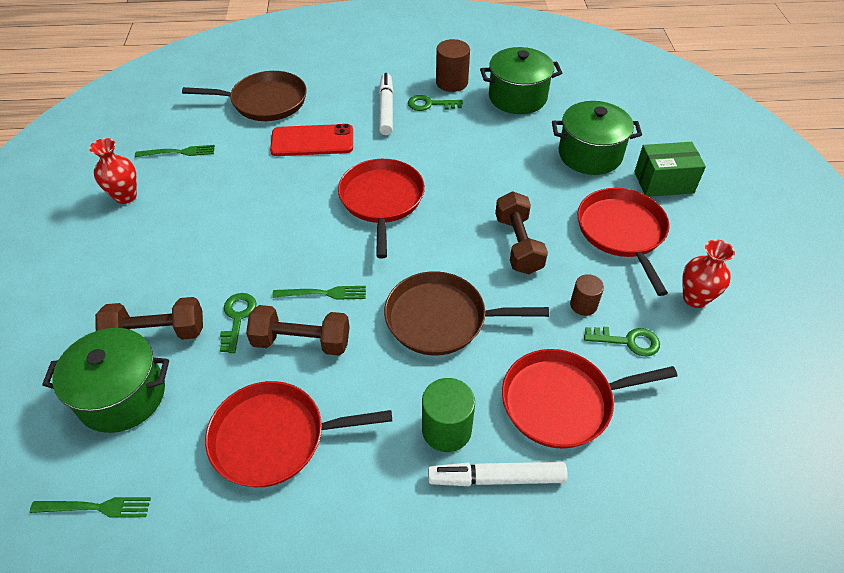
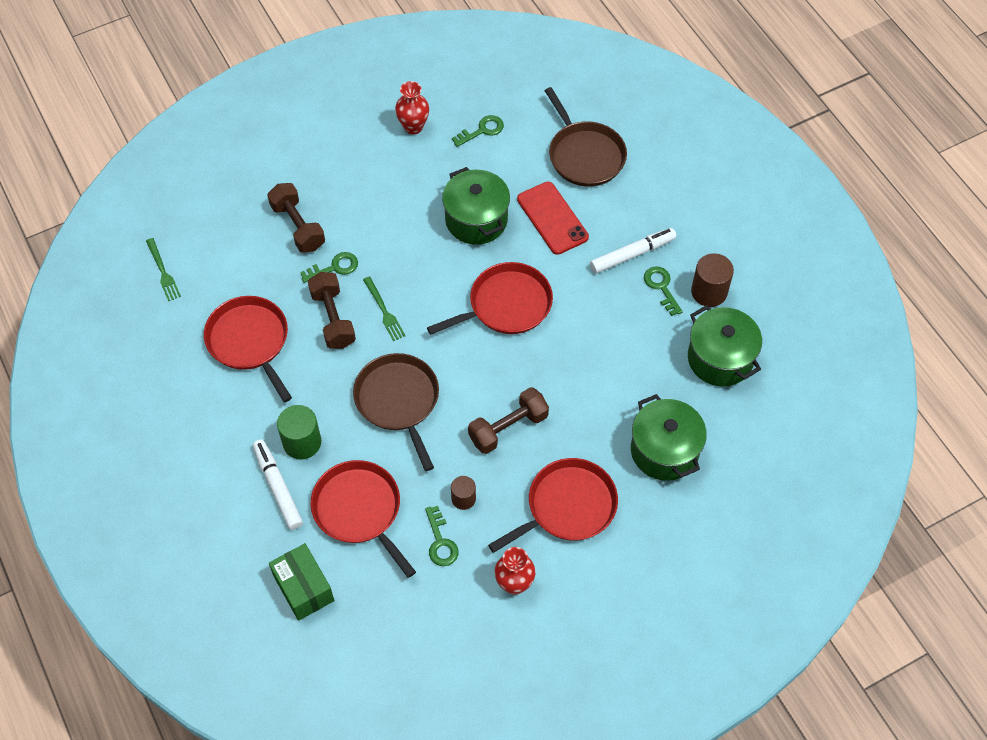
camera: 65 degrees right, 10 degrees up
green pot [42,328,169,433] -> green pot moved to [442,167,510,245]
green fork [135,145,215,157] -> green key [452,115,504,147]
green box [634,142,706,197] -> green box moved to [269,543,334,621]

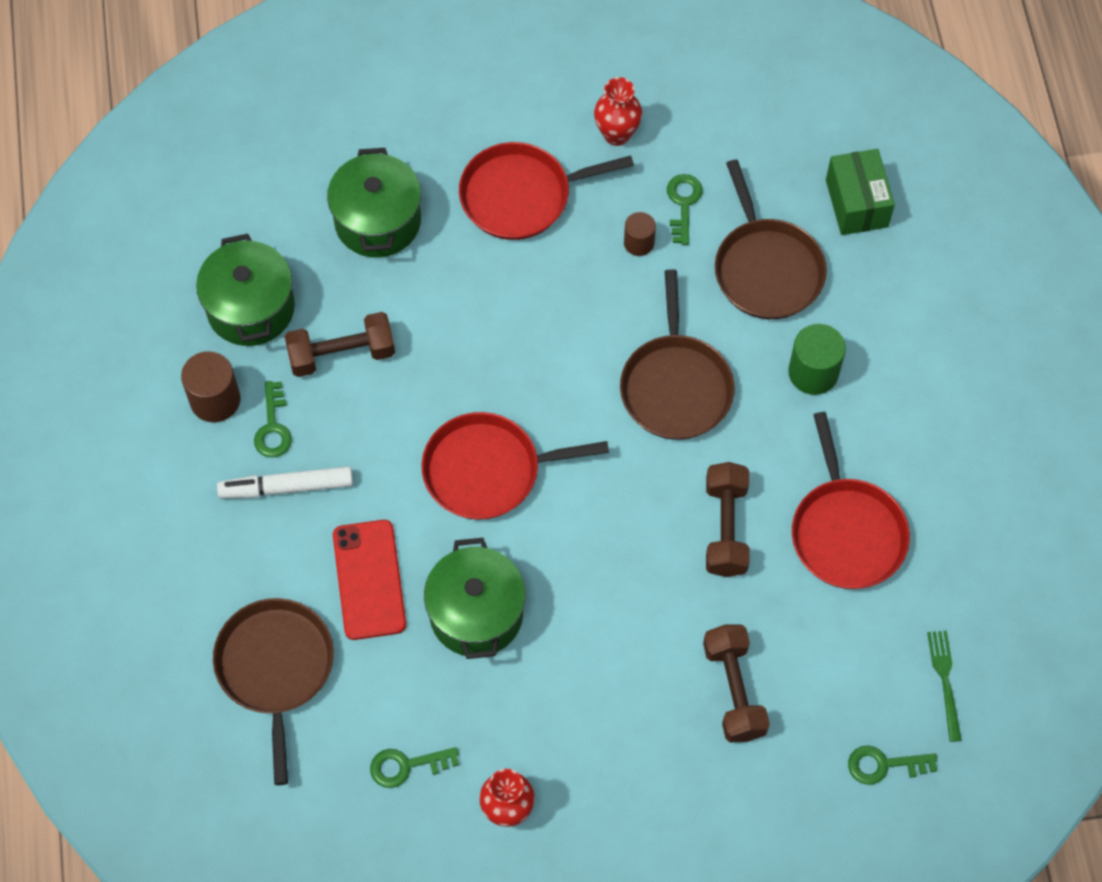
camera: 160 degrees left, 5 degrees up
white marker [253,439,303,530] -> none
green key [300,252,358,283] -> green key moved to [848,745,937,785]
red pan [311,460,416,578] -> brown pan [715,159,827,319]
green fork [363,276,405,341] -> none
brown dumbbell [468,387,549,454] -> brown dumbbell moved to [285,312,395,377]

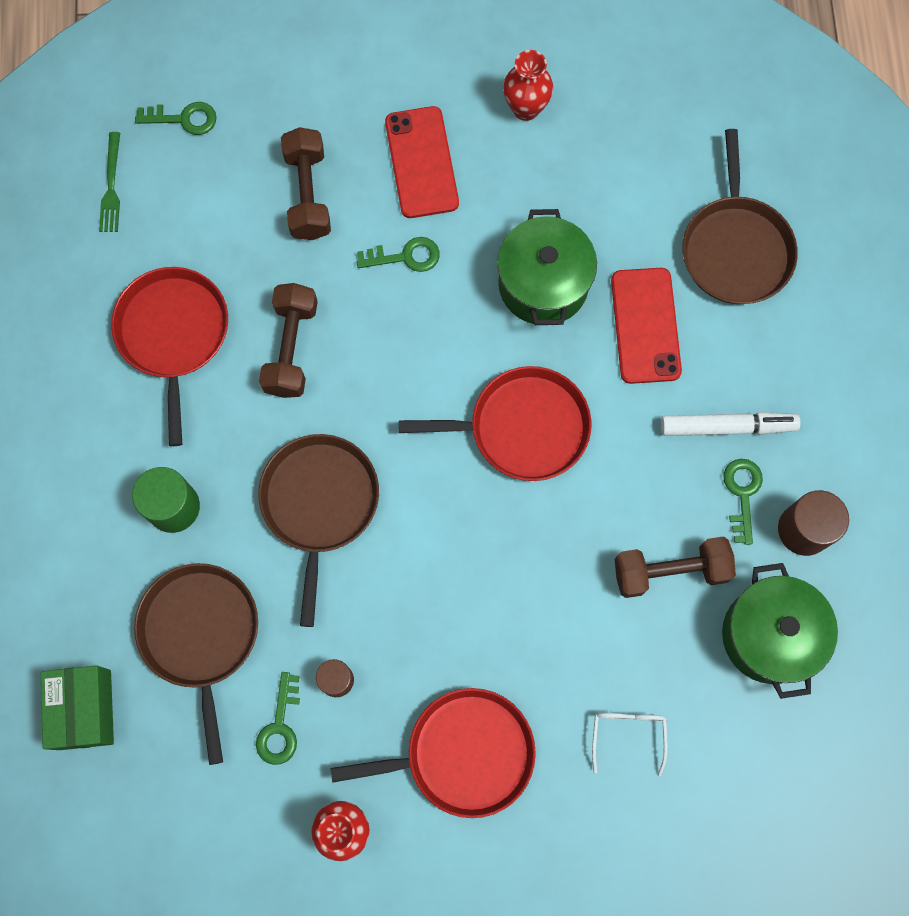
camera: 175 degrees left, 10 degrees up
green pot [327,148,421,258] -> white glasses [592,713,668,777]
green key [370,747,459,788] -> green key moved to [356,237,440,272]
none -> red phone [385,106,459,218]

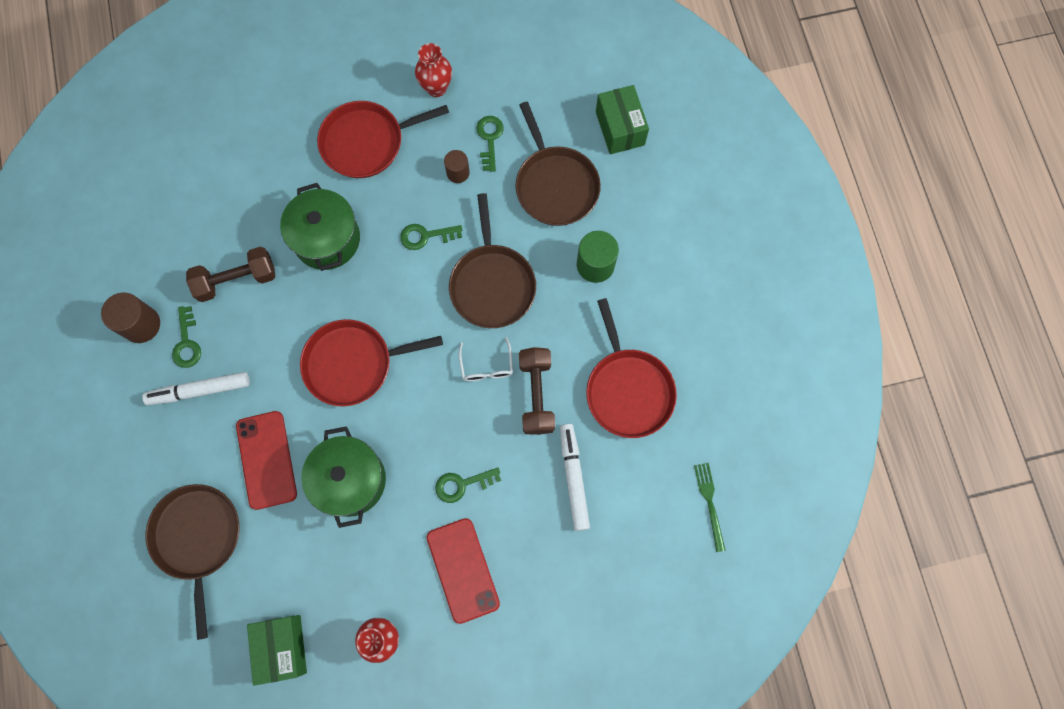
camera: 170 degrees right, 0 degrees up
green key [135,102,217,135] -> green key moved to [400,224,462,250]
brown dumbbell [281,127,331,240] -> none
white glasses [592,713,668,777] -> white glasses moved to [459,337,513,381]
green pot [722,563,838,699] -> green pot moved to [280,183,360,271]
none -> green box [247,615,307,686]
none -> white marker [560,424,590,531]

